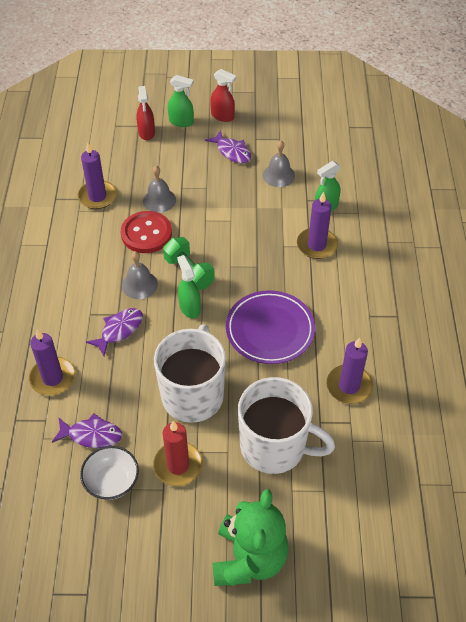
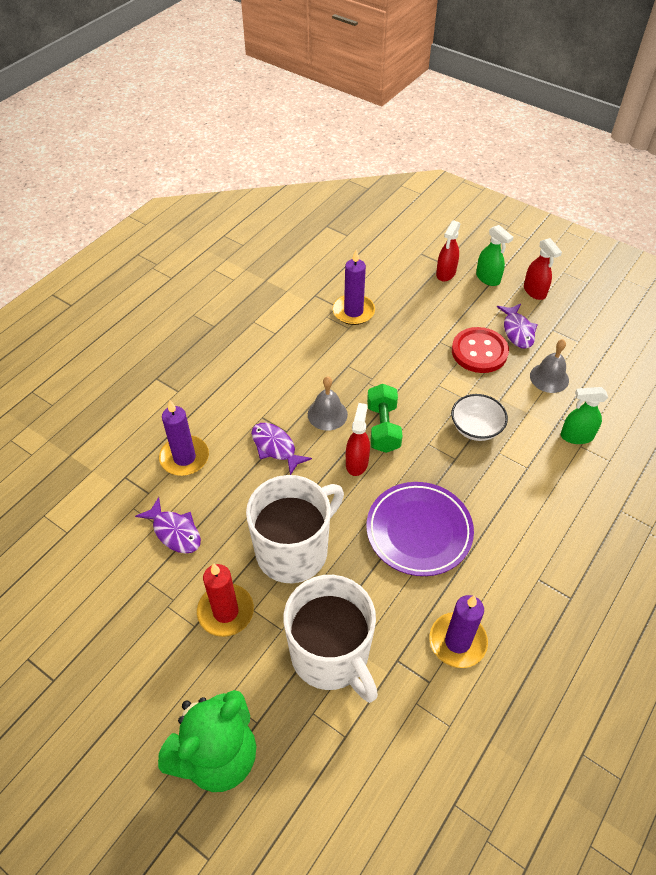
camera: 35 degrees right, 0 degrees up
white bowl [80,446,139,500] -> white bowl moved to [451,394,508,441]
purple fish [86,308,143,356] -> purple fish turned 120 degrees counterclockwise [251,423,312,475]
red button [121,211,172,253] -> red button moved to [452,327,509,373]
grey bell [143,166,176,213] -> none
green spray bottle [177,255,201,319] -> red spray bottle [346,403,370,476]
purple candle [297,192,338,259] -> none

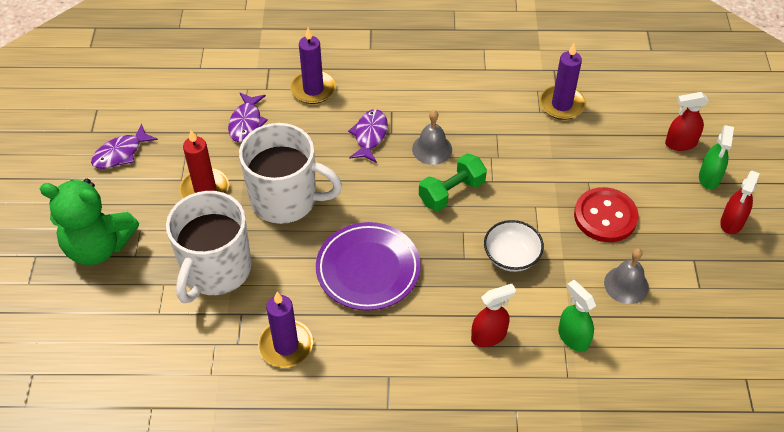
camera: 55 degrees right, 0 degrees up
red spray bottle [346,403,370,476] -> red spray bottle moved to [471,284,516,347]
purple fish [497,304,538,349] -> purple fish moved to [91,124,158,169]

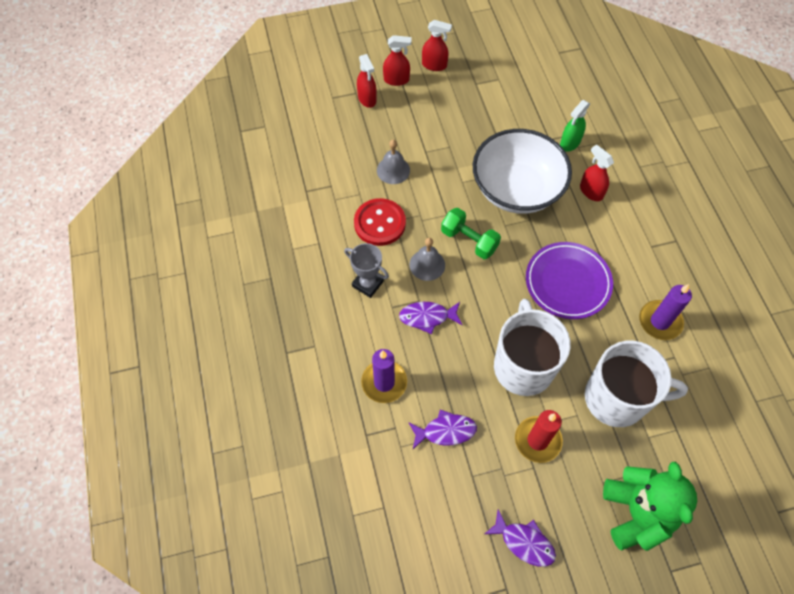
camera: 105 degrees left, 10 degrees up
white bowl [484,220,544,272] -> white bowl [473,129,572,214], size x2.06
purple candle [540,43,586,120] -> none
red button [574,187,639,242] -> red button moved to [354,198,406,246]
grey bell [604,248,649,304] -> grey bell moved to [377,140,410,184]
green spray bottle [699,125,734,190] -> red spray bottle [383,35,411,86]
none -> grey trophy [344,243,389,298]

